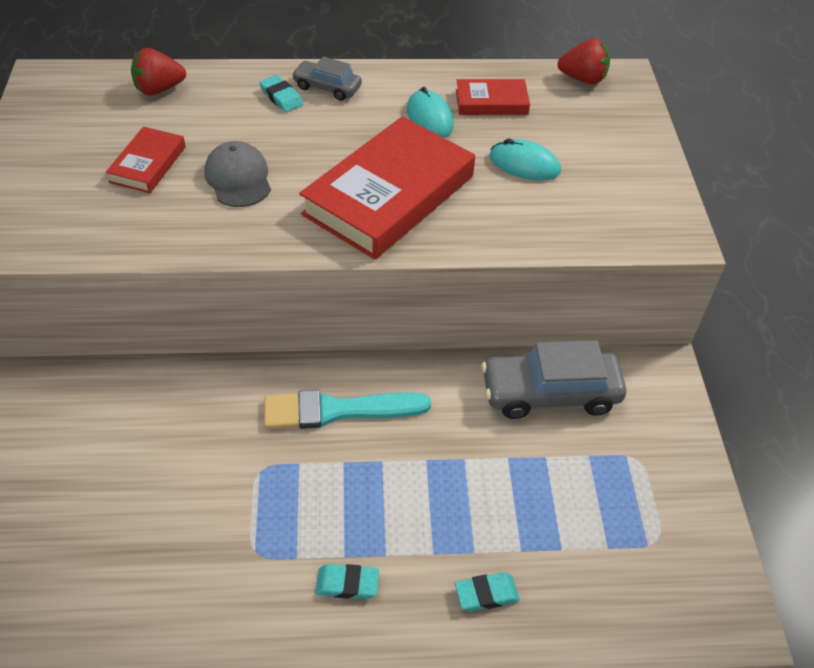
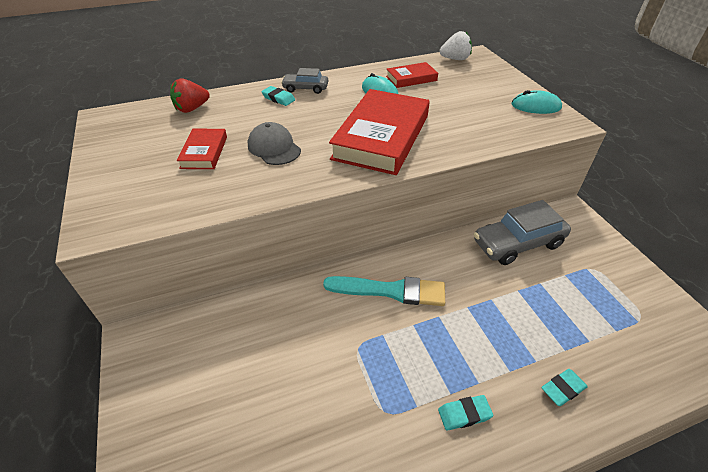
camera: 15 degrees left, 5 degrees down
turquoise brush [264,390,431,429] -> turquoise brush turned 150 degrees counterclockwise [323,276,445,306]
turquoise mouse [489,139,561,181] -> turquoise mouse moved to [511,90,562,114]
red strawberry [557,39,610,84] -> white strawberry [440,31,472,60]

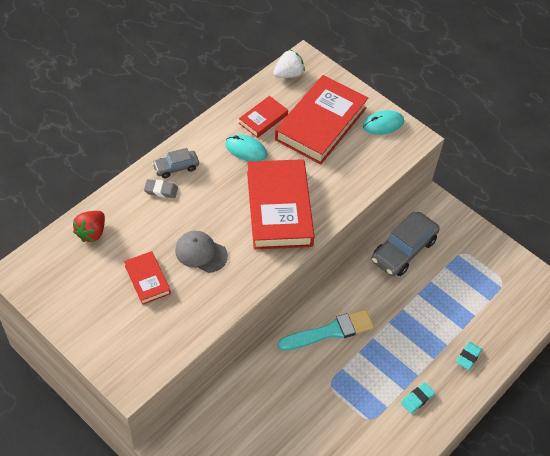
camera: 30 degrees left, 10 degrees up
turquoise eraser [261,86,295,106] -> grey eraser [144,179,178,198]
none -> red book [275,75,368,164]

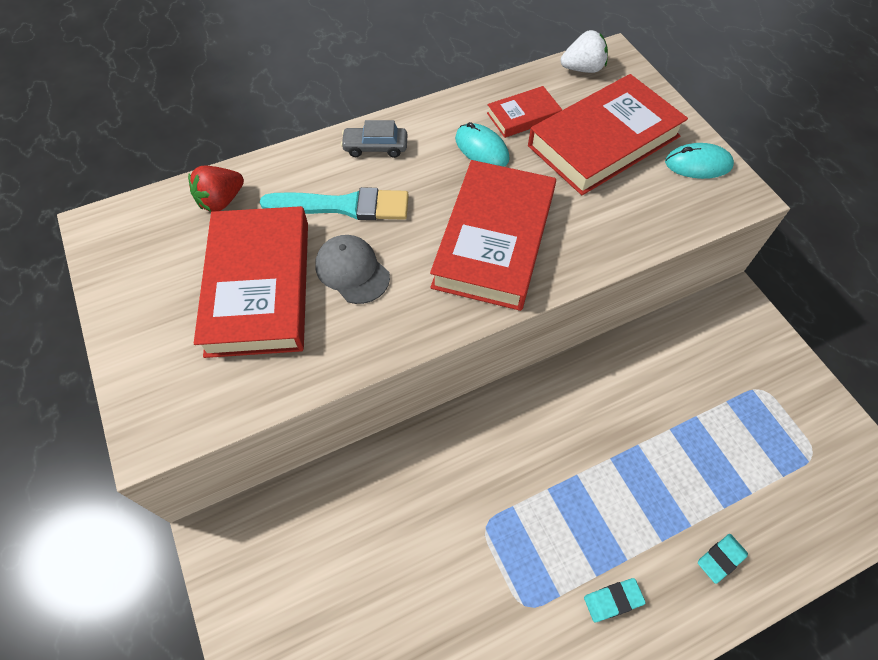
camera: 25 degrees right, 5 degrees up
red book [124,251,171,305] -> red book [194,206,308,358], size x2.04
grey eraser [144,179,178,198] -> none
turquoise brush [278,309,374,351] -> turquoise brush moved to [260,187,409,220]
grey car [372,212,440,276] -> none

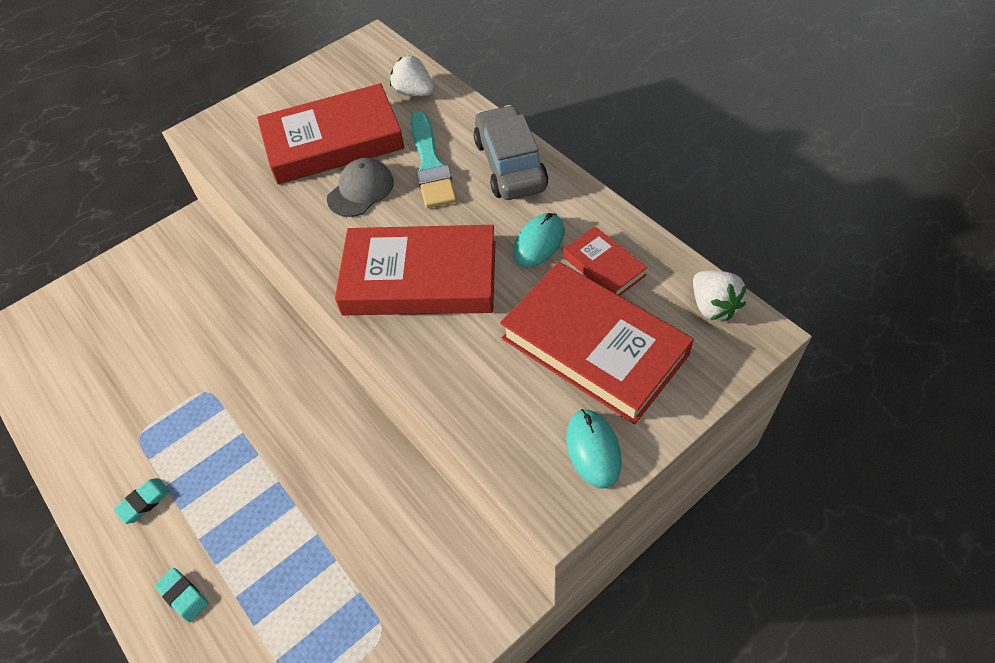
camera: 80 degrees right, 5 degrees down
red strawberry [188,166,244,212] -> white strawberry [390,55,434,96]
grey car [341,120,407,158] -> grey car [474,105,548,200], size x1.82
turquoise eraser [584,578,646,622] -> turquoise eraser turned 75 degrees clockwise [114,478,170,524]

